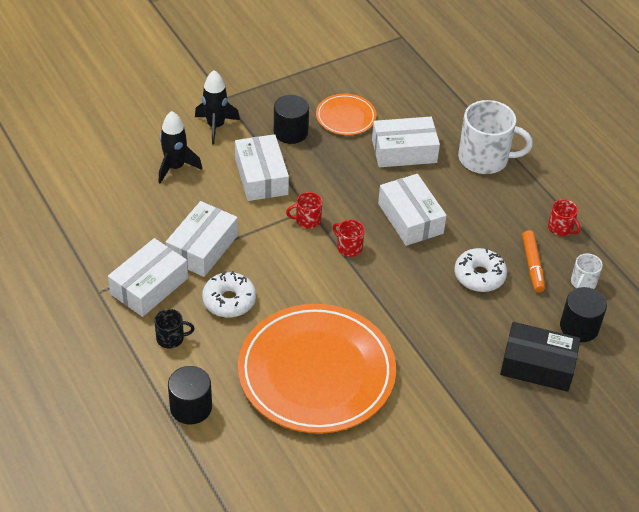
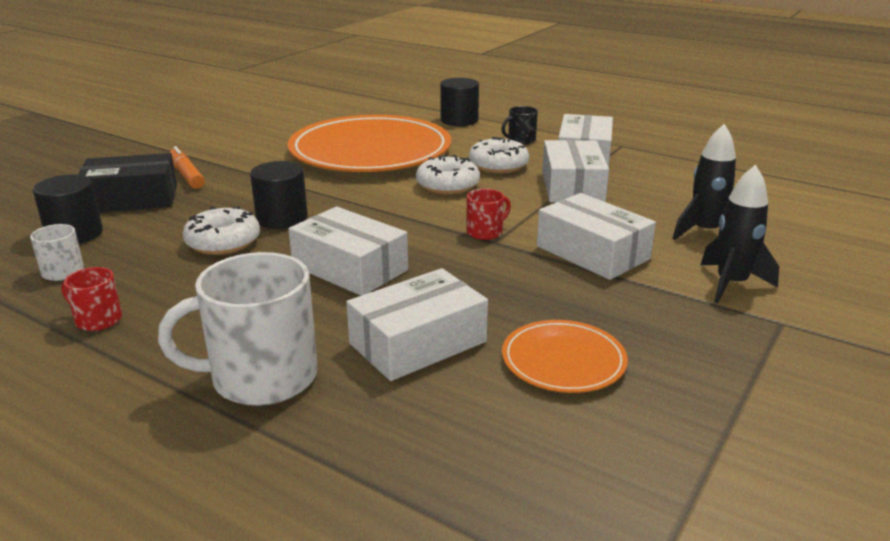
camera: 155 degrees right, 20 degrees down
black cylinder [274,95,309,144] -> black cylinder moved to [250,161,308,229]
red mug [333,219,365,257] -> none
orange marker [522,230,545,293] -> orange marker moved to [170,146,205,189]
none -> white donut [416,155,480,195]

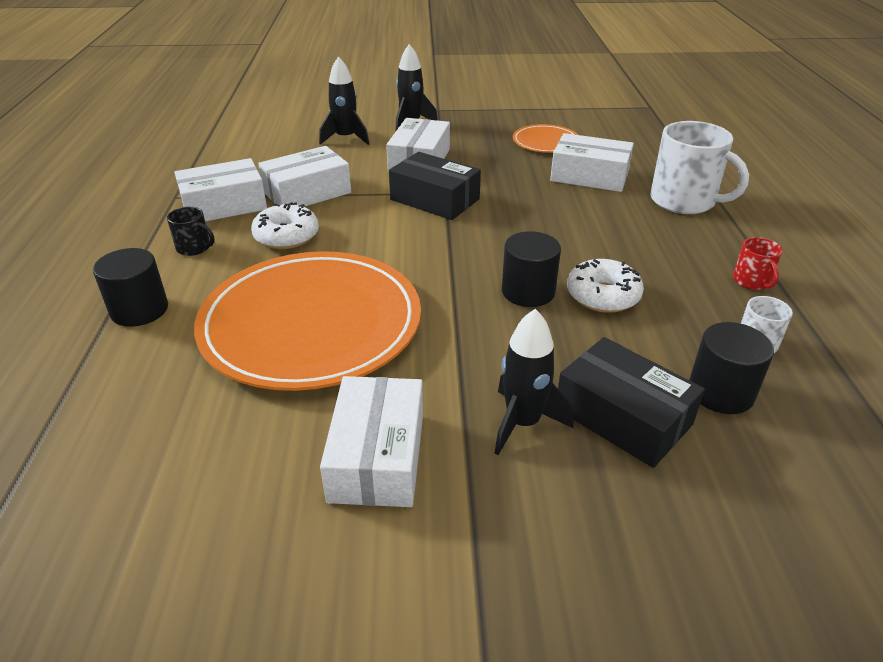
camera: 125 degrees left, 10 degrees up
orange marker [170,146,205,189] -> black rocket [495,309,574,455]
white box [289,206,408,296] -> white box moved to [320,376,423,507]
white donut [416,155,480,195] -> none
red mug [466,189,511,240] -> black box [389,152,481,220]

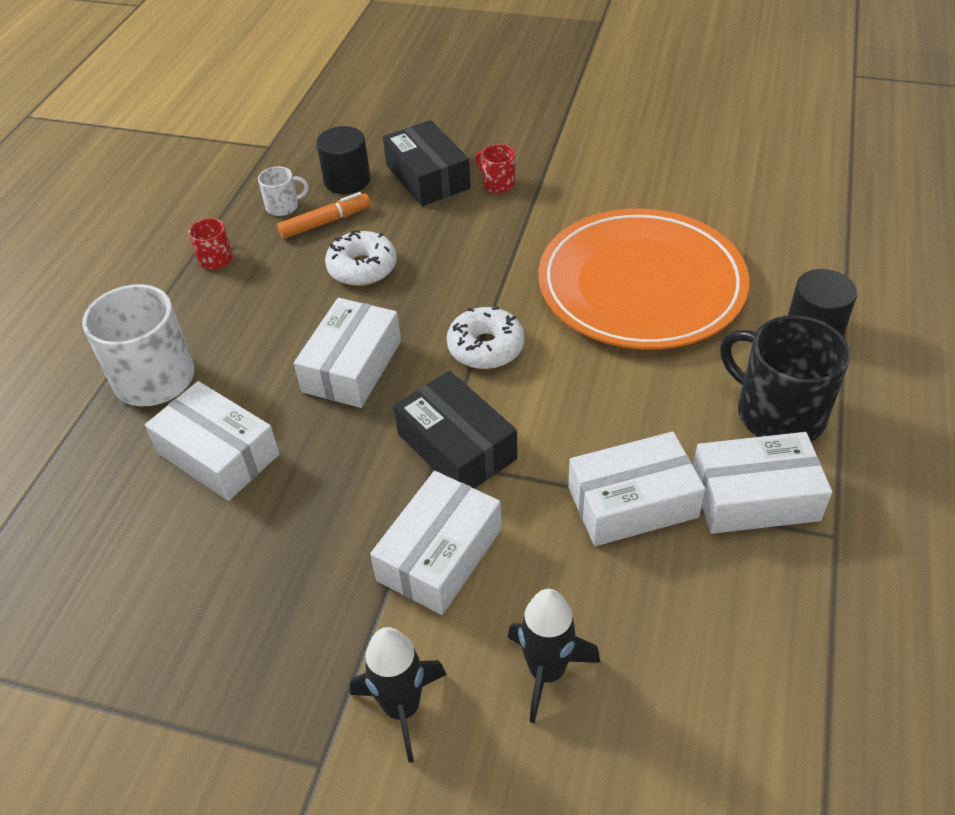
camera: 160 degrees left, 10 degrees up
black mug [167,207,214,256] -> black mug [720,315,851,441], size x2.09
white donut [251,202,319,249] -> white donut moved to [447,307,525,369]
white box [320,376,423,507] -> white box moved to [294,298,401,408]
black rocket [495,309,574,455] -> red mug [475,144,515,193]
black cylinder [502,231,561,307] -> none
orange plate [513,124,578,153] -> none
none -> orange marker [277,192,371,239]

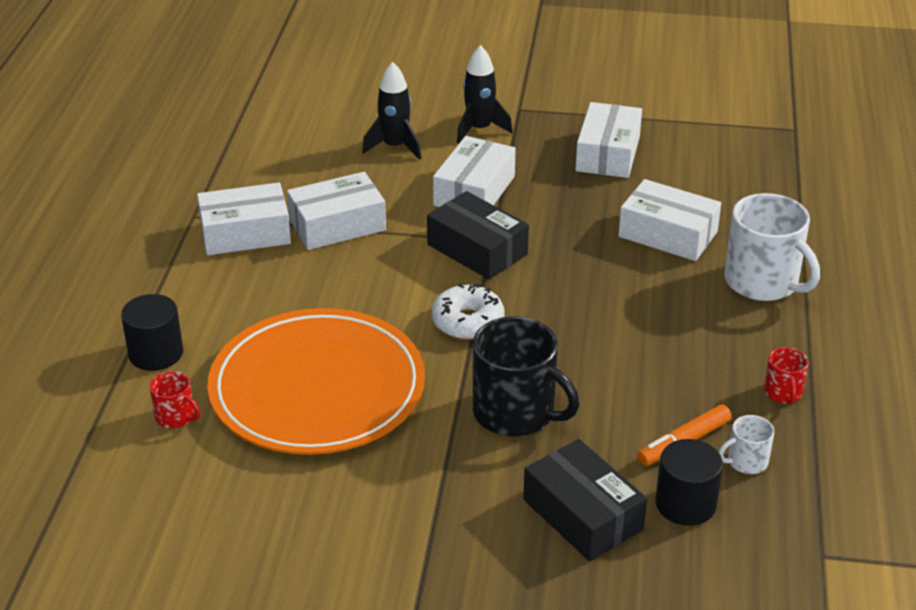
camera: 170 degrees right, 10 degrees down
white box [294,298,401,408] -> white box moved to [575,102,642,178]
white donut [325,230,397,286] -> none
red mug [475,144,515,193] -> red mug moved to [150,371,200,428]
black mug [720,315,851,441] -> black mug moved to [473,316,579,437]

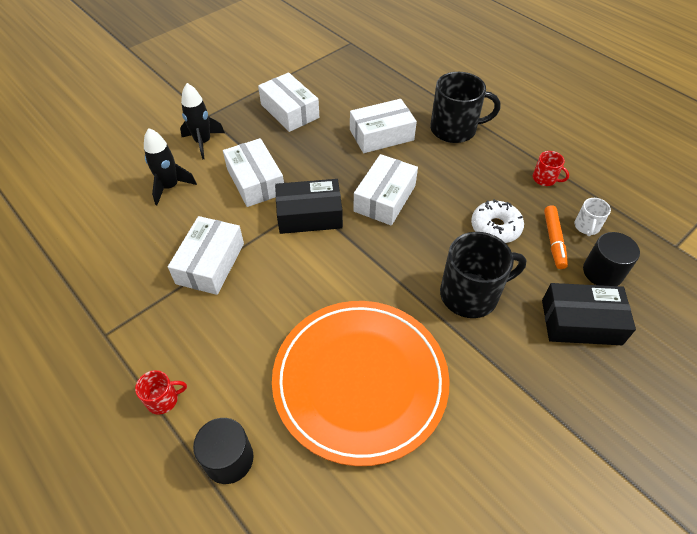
camera: 50 degrees left, 15 degrees up
red mug [150,371,200,428] -> red mug moved to [135,370,187,415]
white box [197,182,291,255] -> white box moved to [354,154,418,226]
white donut [432,284,505,340] -> white donut moved to [471,199,524,243]
white mug [725,193,820,301] -> black mug [430,72,500,143]

